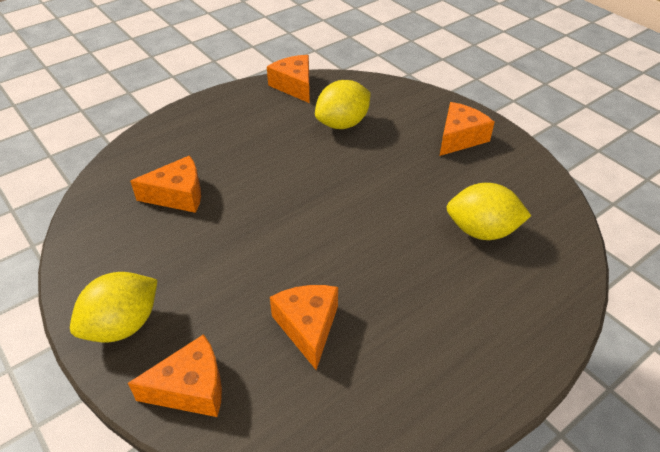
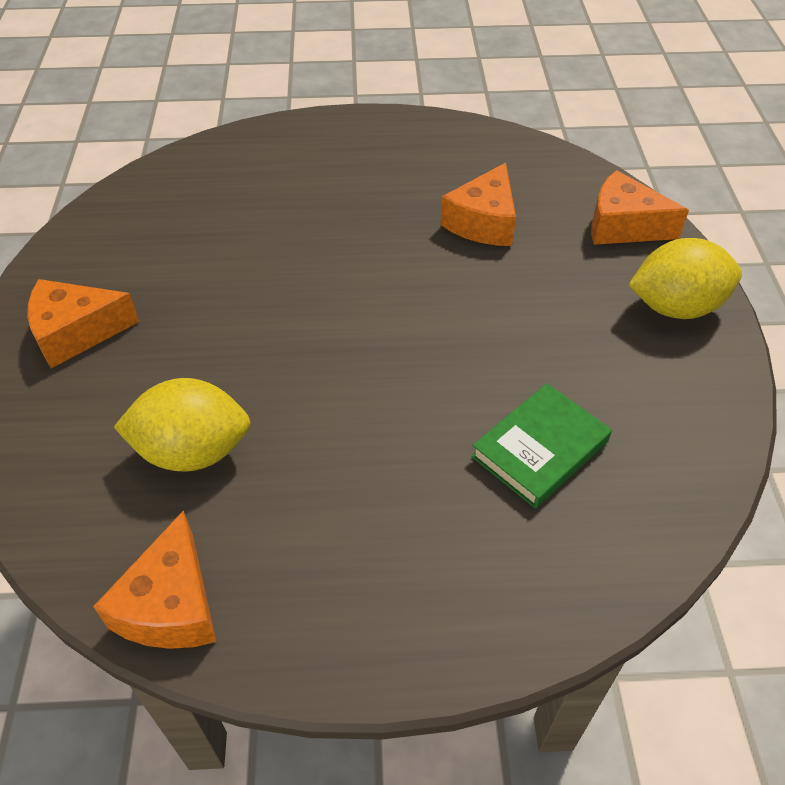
camera: 145 degrees left, 5 degrees up
orange cheese [130,155,201,213] -> green book [471,383,612,508]
yellow lemon [446,183,531,240] -> none

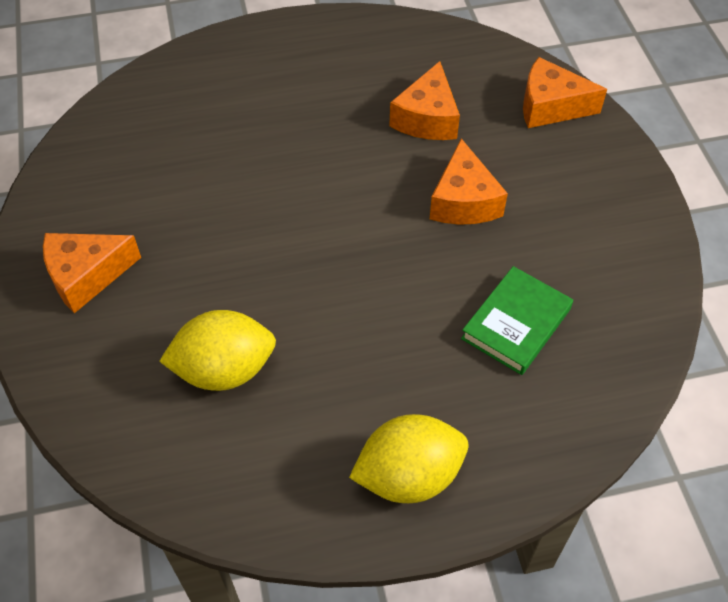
camera: 10 degrees left, 5 degrees up
orange cheese [93,510,216,649] -> orange cheese moved to [430,138,508,225]
yellow lemon [628,238,742,319] -> yellow lemon moved to [349,414,468,503]

